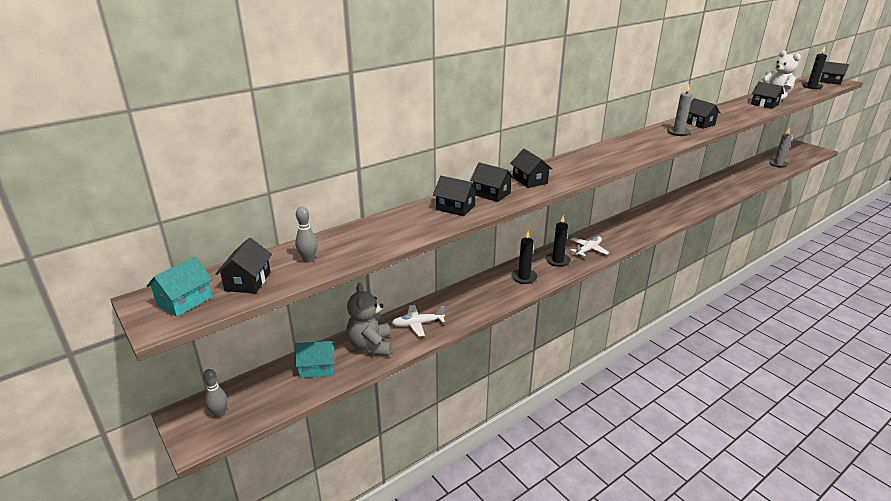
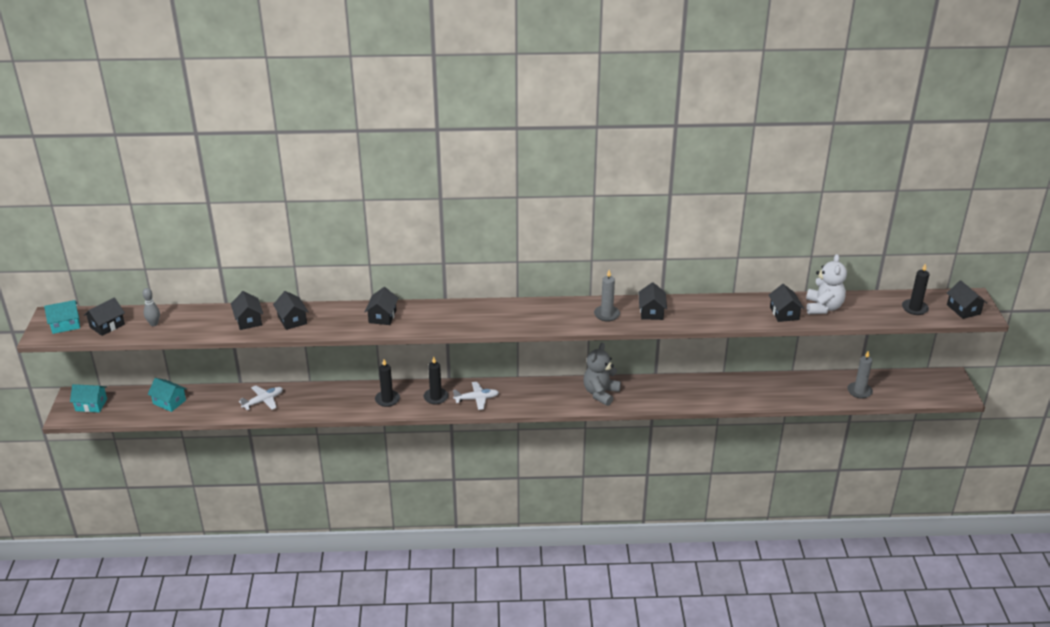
camera: 35 degrees right, 5 degrees up
grey bowling pin [203,369,228,417] -> turquoise house [70,384,107,412]
grey teddy bear [346,283,392,356] -> grey teddy bear moved to [583,343,621,406]
white plane [392,305,445,337] -> white plane turned 120 degrees clockwise [239,385,283,410]
black house [470,162,514,202] -> black house moved to [231,291,263,330]

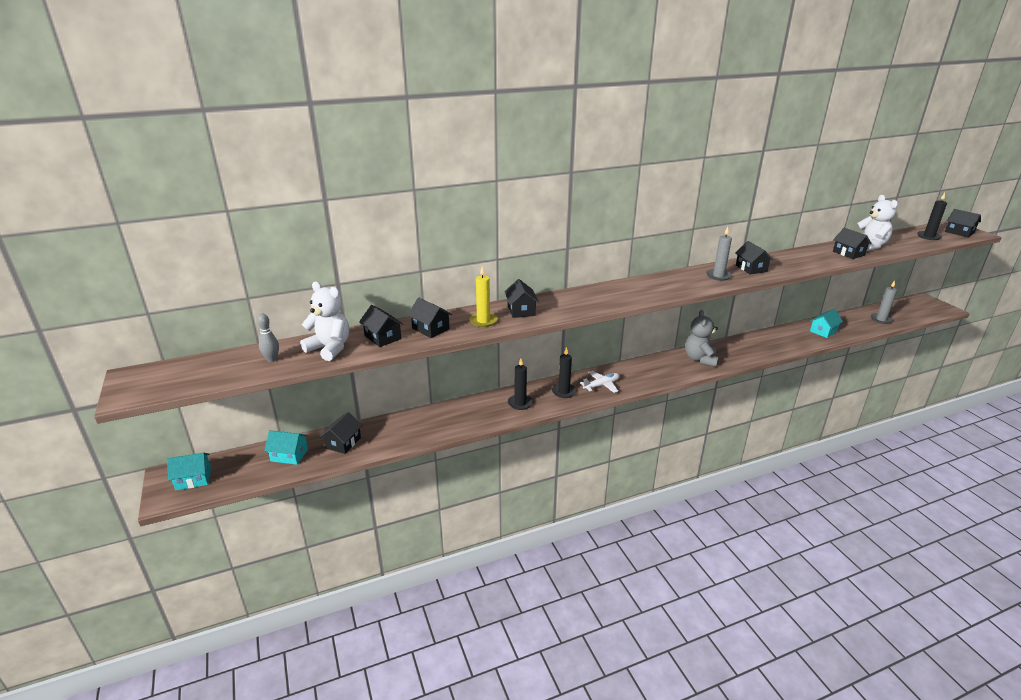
camera: 20 degrees left, 5 degrees down
turquoise house [44,300,80,334] -> turquoise house moved to [810,309,843,338]
black house [84,298,125,336] -> black house moved to [320,412,363,454]
white plane [239,385,283,410] -> none
none -> white teddy bear [300,282,349,361]
none -> yellow candle [469,266,498,327]

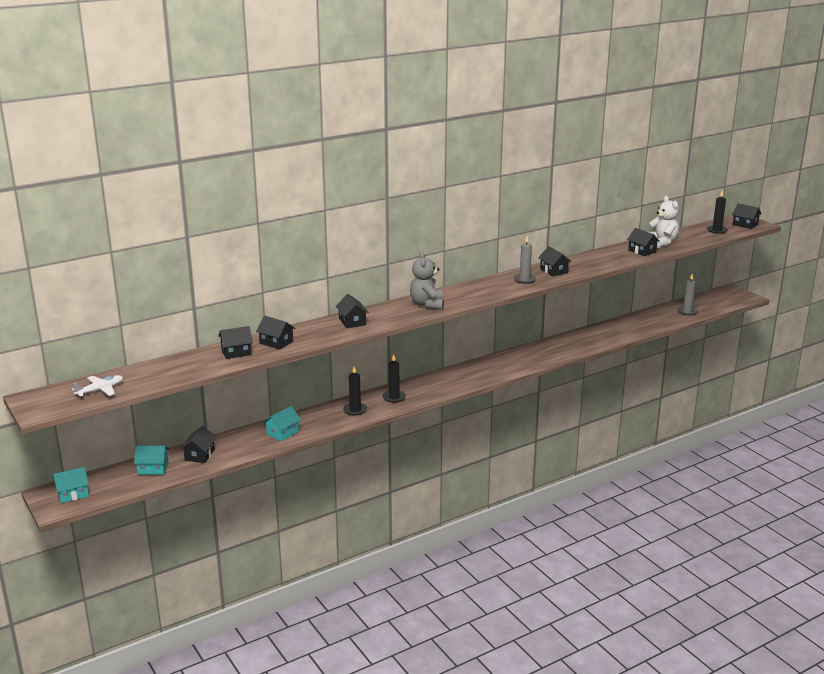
camera: 10 degrees left, 5 degrees down
grey bowling pin [257,314,279,362] -> none
white teddy bear [300,282,349,361] -> none
black house [359,305,404,347] -> black house turned 60 degrees counterclockwise [218,326,253,359]
yellow candle [469,266,498,327] -> none
white plane [580,371,620,393] -> white plane moved to [72,375,123,397]
grey teddy bear [685,310,718,367] -> grey teddy bear moved to [410,252,444,310]
turquoise house [810,309,843,338] -> turquoise house moved to [263,406,301,441]

